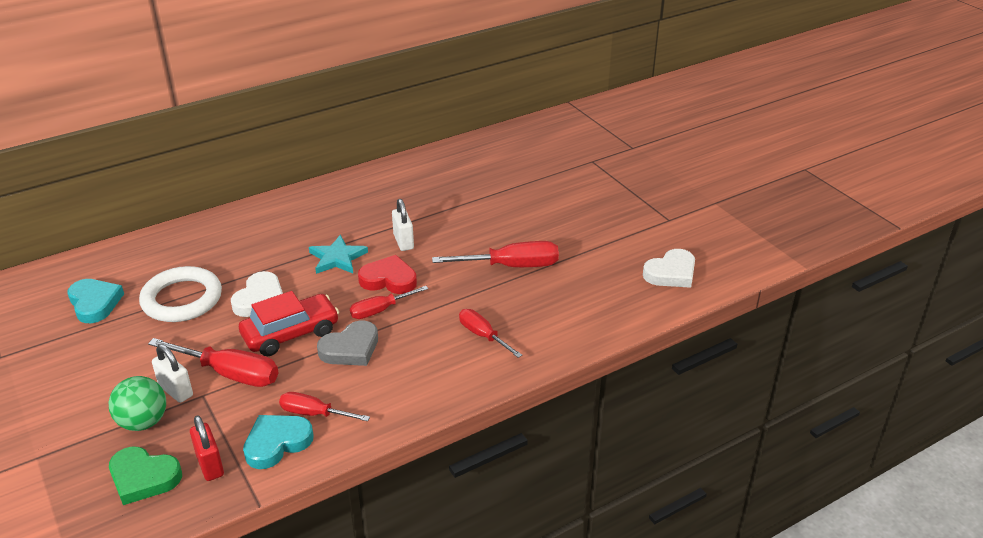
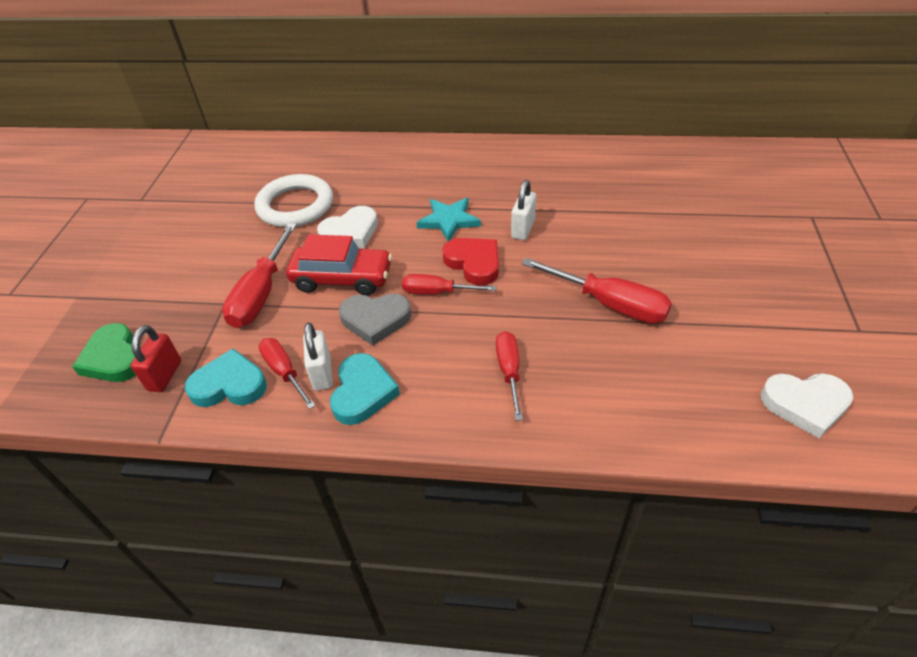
camera: 40 degrees right, 10 degrees up
turquoise heart [68,279,124,323] -> turquoise heart moved to [330,353,400,425]
green ball [109,376,166,431] -> none
red screwdriver [148,338,278,387] -> red screwdriver turned 45 degrees clockwise [222,223,297,328]
white padlock [152,344,193,403] -> white padlock moved to [303,322,333,391]

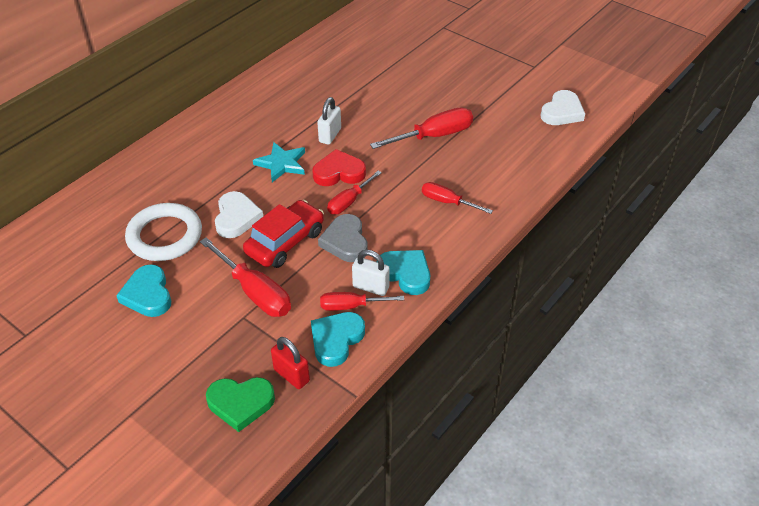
camera: 60 degrees left, 0 degrees up
grey heart [339,294,411,346] -> grey heart turned 135 degrees clockwise [318,214,368,262]
white padlock [511,180,536,240] -> white padlock turned 60 degrees clockwise [317,97,341,145]
none -> turquoise heart [116,264,171,317]

